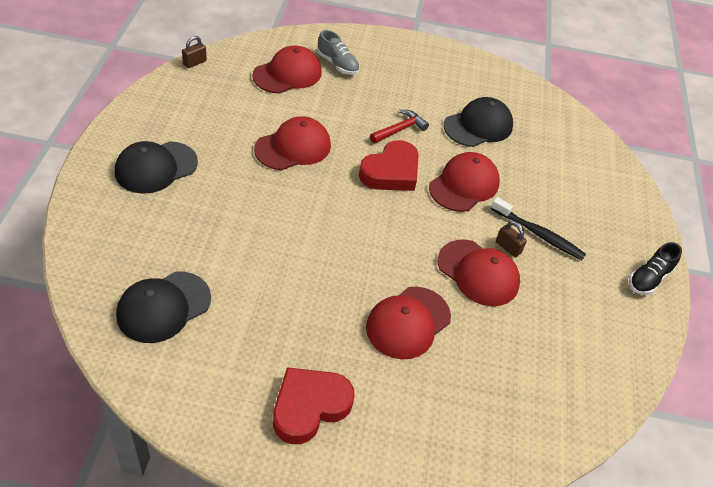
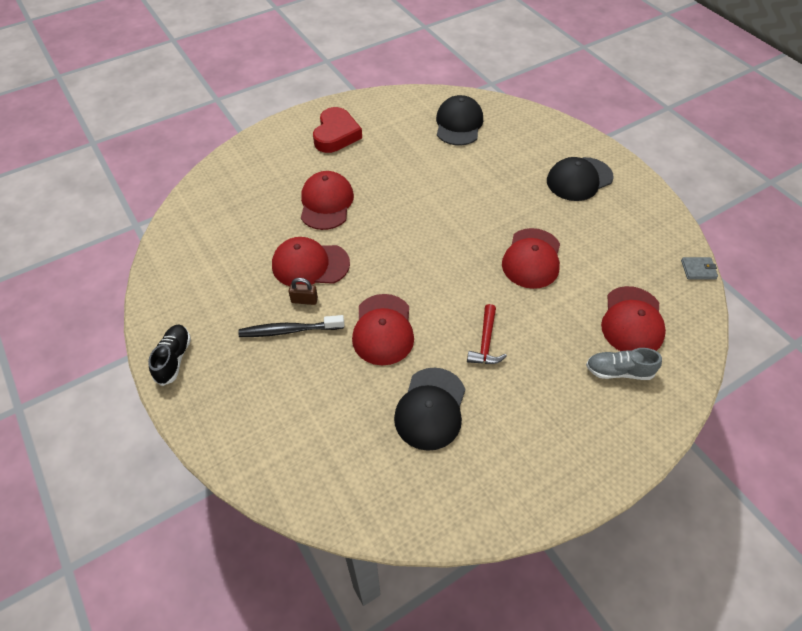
camera: 145 degrees right, 5 degrees up
black cap [115,141,198,194] -> black cap turned 135 degrees counterclockwise [547,157,614,201]
brown padlock [182,36,207,68] -> grey wallet [681,257,718,279]
red heart [359,140,418,191] -> none

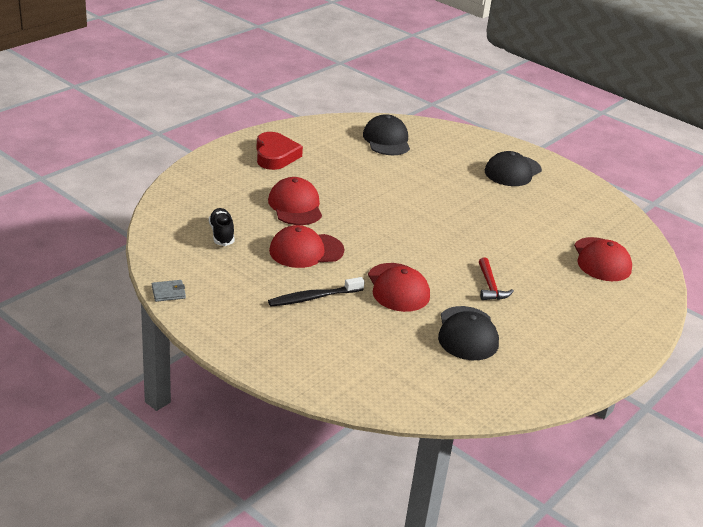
camera: 20 degrees left, 20 degrees down
black shoe [148,324,191,386] -> black shoe moved to [209,208,234,246]
brown padlock [289,278,318,305] -> none
red cap [502,228,560,289] -> none
grey shoe [586,348,662,380] -> none
grey wallet [681,257,718,279] -> grey wallet moved to [152,280,186,302]

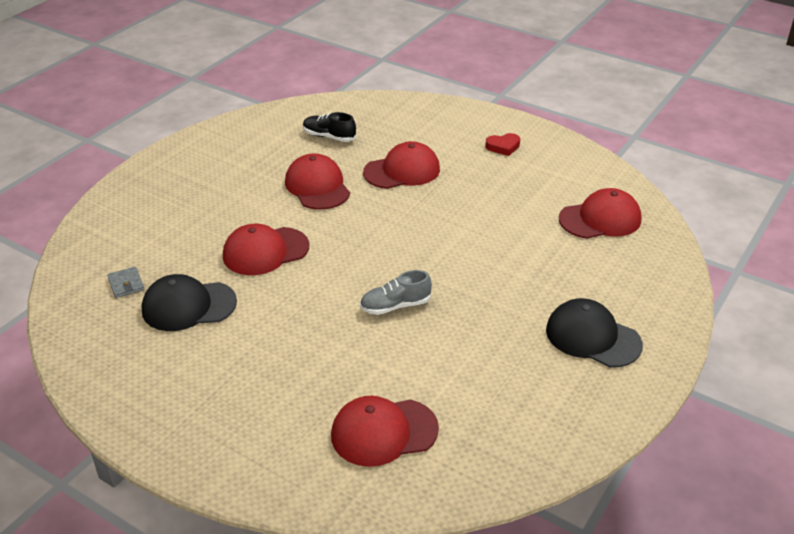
camera: 85 degrees right, 5 degrees up
grey wallet [152,280,186,302] -> grey wallet moved to [107,267,144,298]
black shoe [209,208,234,246] -> black shoe turned 135 degrees counterclockwise [303,112,356,142]
red heart [256,132,303,170] -> red heart [485,133,520,156], size x0.55
black toothbrush [268,277,365,307] -> none
black cap [363,114,410,155] -> red cap [559,188,641,239]
red hammer [479,258,514,300] -> none
none -> grey shoe [360,270,432,315]

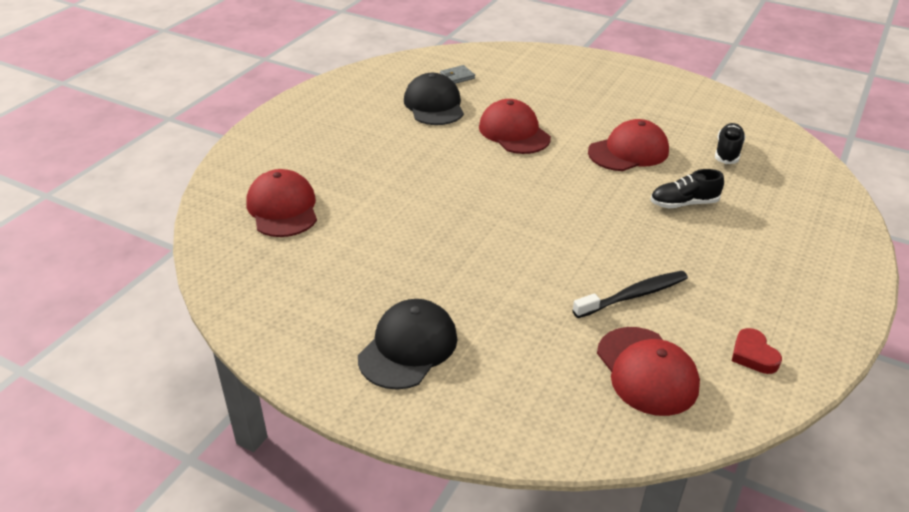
camera: 85 degrees right, 0 degrees up
grey shoe [360,270,432,315] -> none
red cap [363,141,440,189] -> black shoe [650,169,724,208]
red heart [485,133,520,156] -> red heart moved to [732,328,782,374]
none -> black toothbrush [572,271,688,318]

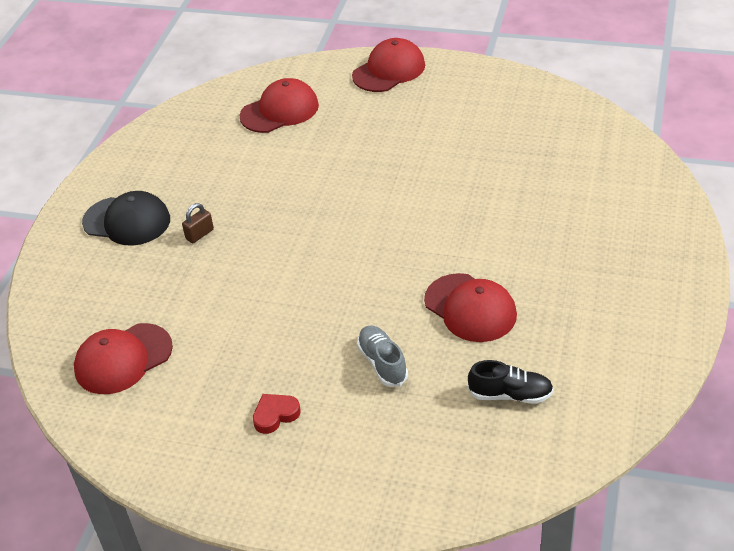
camera: 80 degrees right, 5 degrees up
black cap [404,73,464,125] -> none
grey wallet [440,65,475,84] -> none
red cap [479,99,551,154] -> red cap moved to [352,38,425,92]
black toothbrush [572,271,688,318] -> none
black shoe [650,169,724,208] -> grey shoe [357,325,408,387]
red heart [732,328,782,374] -> red heart moved to [253,394,300,434]
none -> brown padlock [182,203,214,243]

